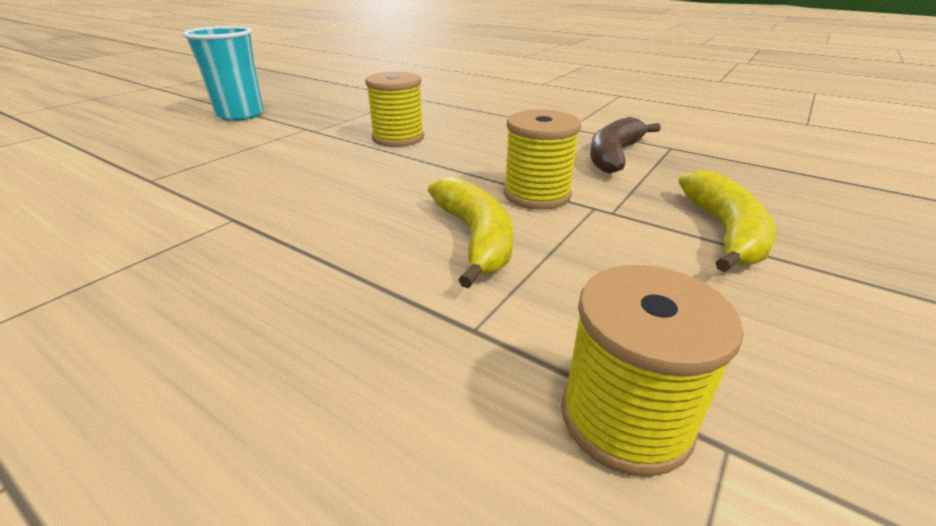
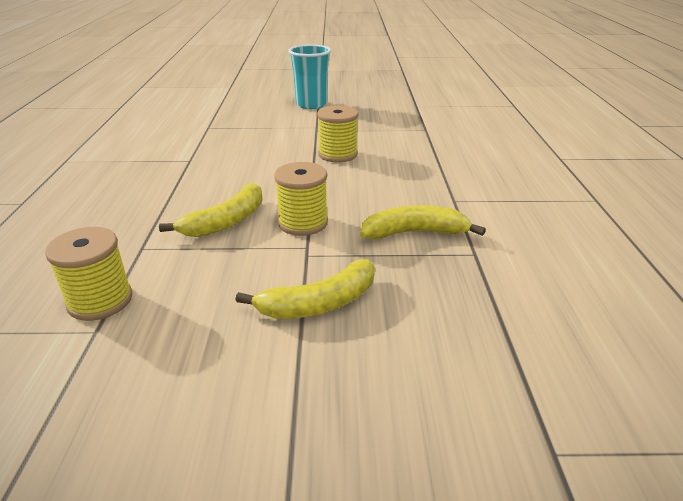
camera: 55 degrees right, 0 degrees up
brown banana [590,117,661,174] -> yellow banana [360,205,486,239]

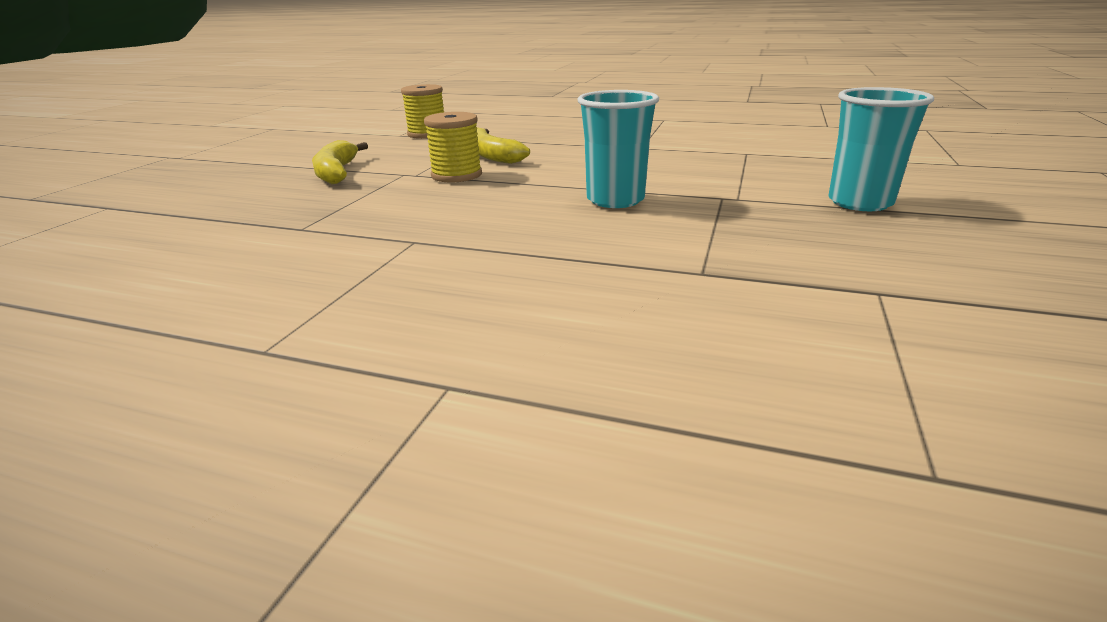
camera: 110 degrees right, 5 degrees down
yellow spool [317,105,358,162] -> turquoise cup [577,90,659,208]
yellow banana [360,205,486,239] -> none

